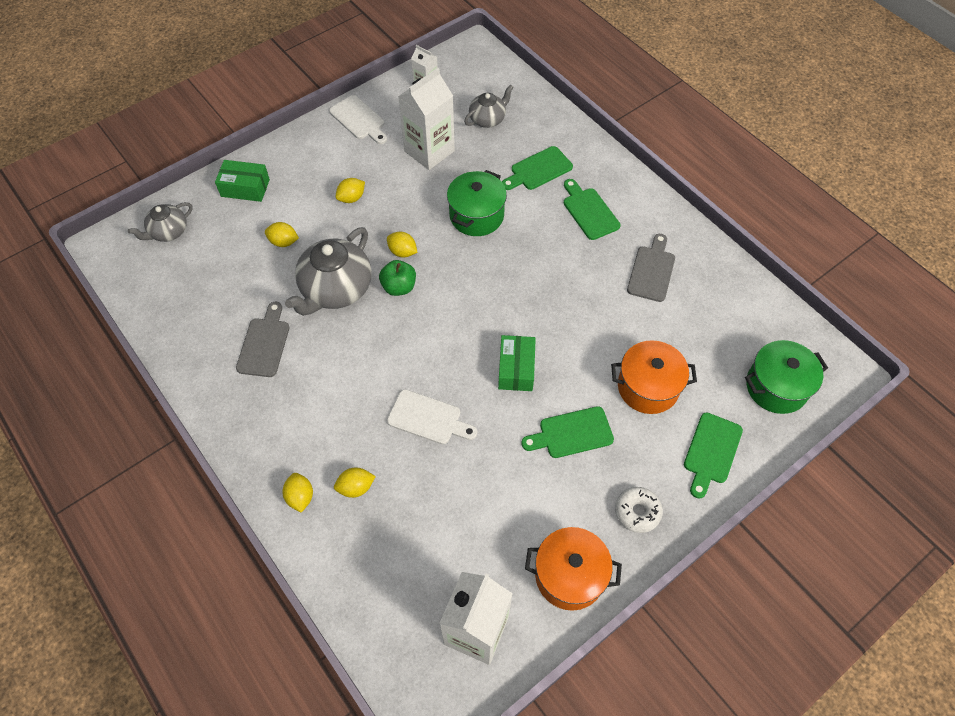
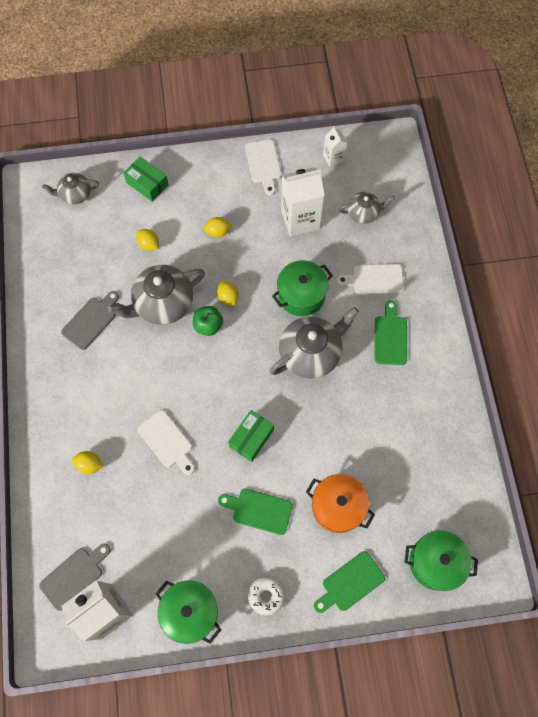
camera: 30 degrees right, 10 degrees up
yellow lemon [282,473,313,513] -> none
green cutting board [502,146,573,190] -> white cutting board [337,264,404,295]
orange pot [525,527,622,611] -> green pot [155,580,221,644]
grey cutting board [627,234,675,302] -> grey cutting board moved to [39,544,111,611]
none -> grey teapot [270,307,359,378]

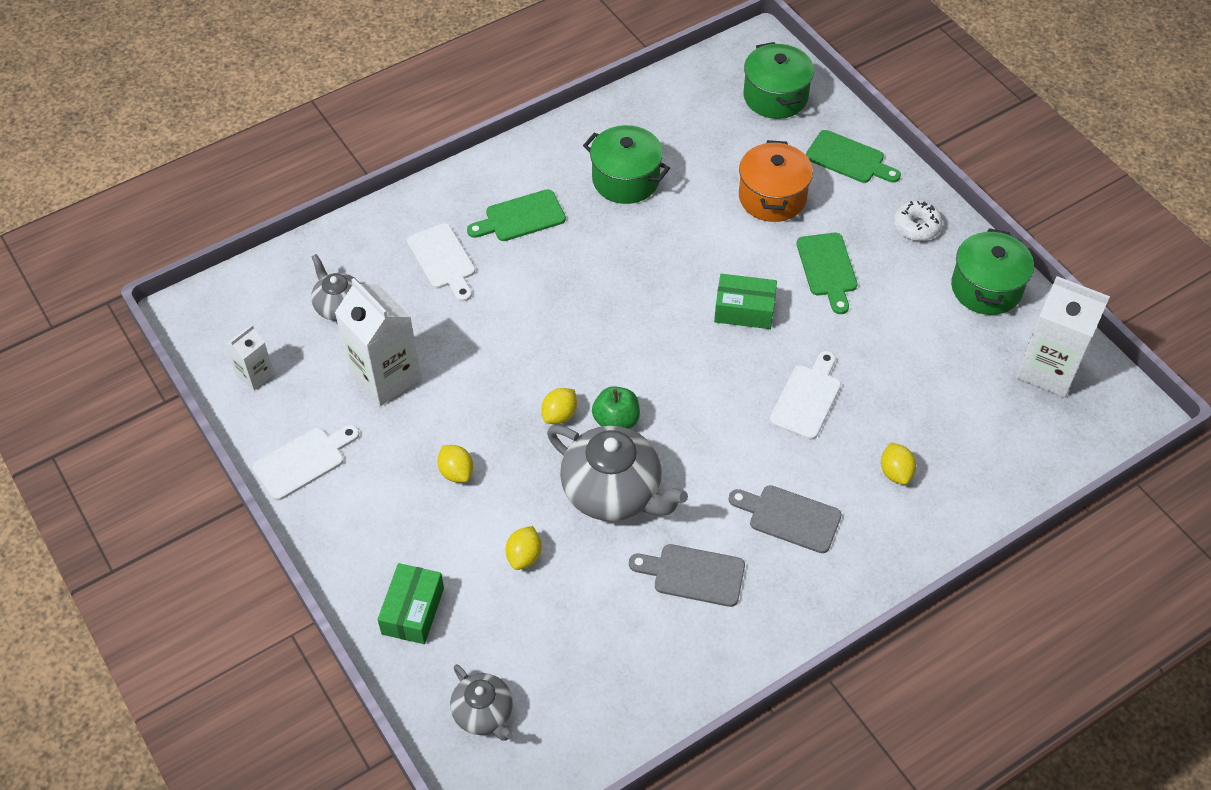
camera: 115 degrees left, 15 degrees down
grey cutting board [39,544,111,611] -> grey cutting board moved to [728,485,842,553]
grey teapot [270,307,359,378] -> none
green pot [272,260,333,316] -> green pot moved to [583,125,670,204]

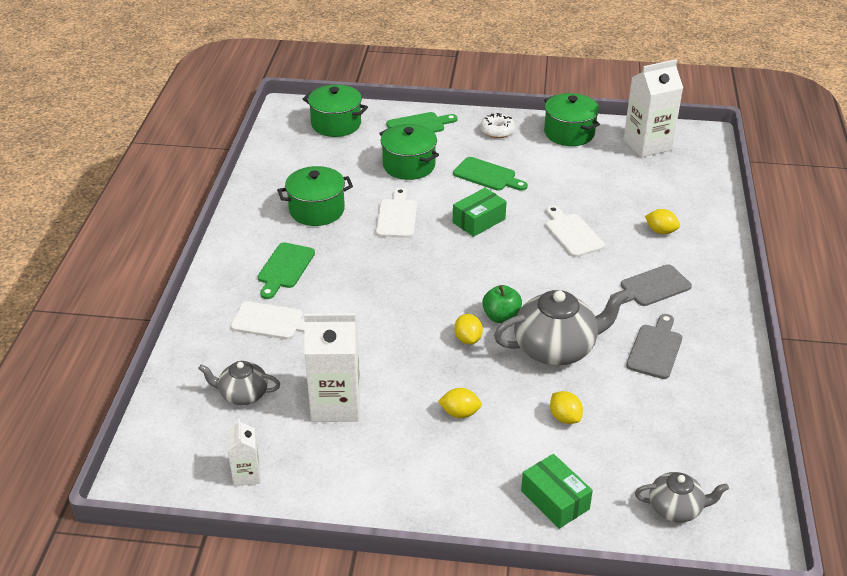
camera: 50 degrees left, 15 degrees down
white cutting board [253,425,359,500] -> white cutting board moved to [376,188,417,238]
grey cutting board [629,544,745,607] -> grey cutting board turned 150 degrees clockwise [626,314,682,379]
orange pot [739,140,813,222] -> green pot [379,124,439,180]

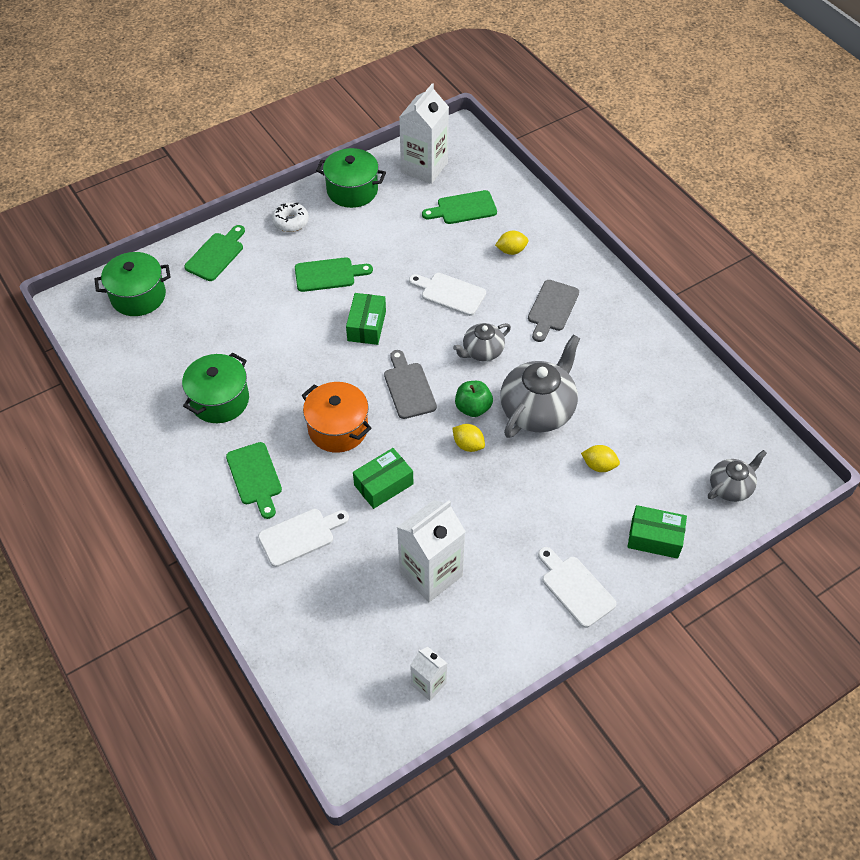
camera: 40 degrees left, 15 degrees up
grey teapot [198,361,280,405] -> grey teapot moved to [453,323,511,361]
white cutting board [376,188,417,238] -> white cutting board moved to [538,547,616,628]
green pot [379,124,439,180] -> none
yellow lemon [438,388,482,418] -> none
grey cutting board [626,314,682,379] -> grey cutting board moved to [384,350,437,419]
none -> orange pot [301,382,372,453]
none -> green box [353,448,413,509]
none -> green cutting board [422,190,497,224]

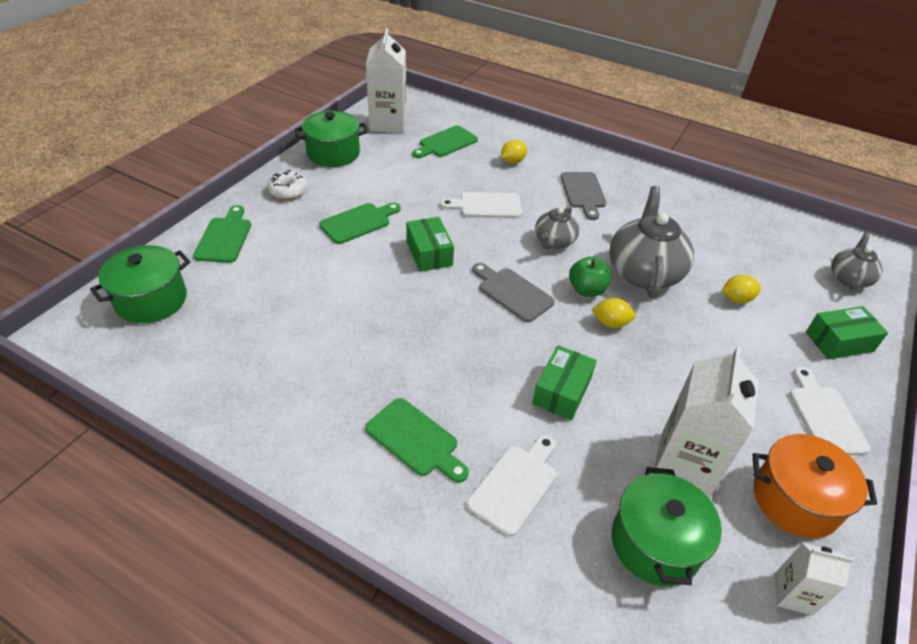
camera: 30 degrees left, 10 degrees down
green pot [182,353,249,423] -> green pot moved to [612,467,722,586]
orange pot [301,382,372,453] -> orange pot moved to [753,434,877,538]
white cutting board [538,547,616,628] -> white cutting board turned 60 degrees clockwise [789,367,871,455]

